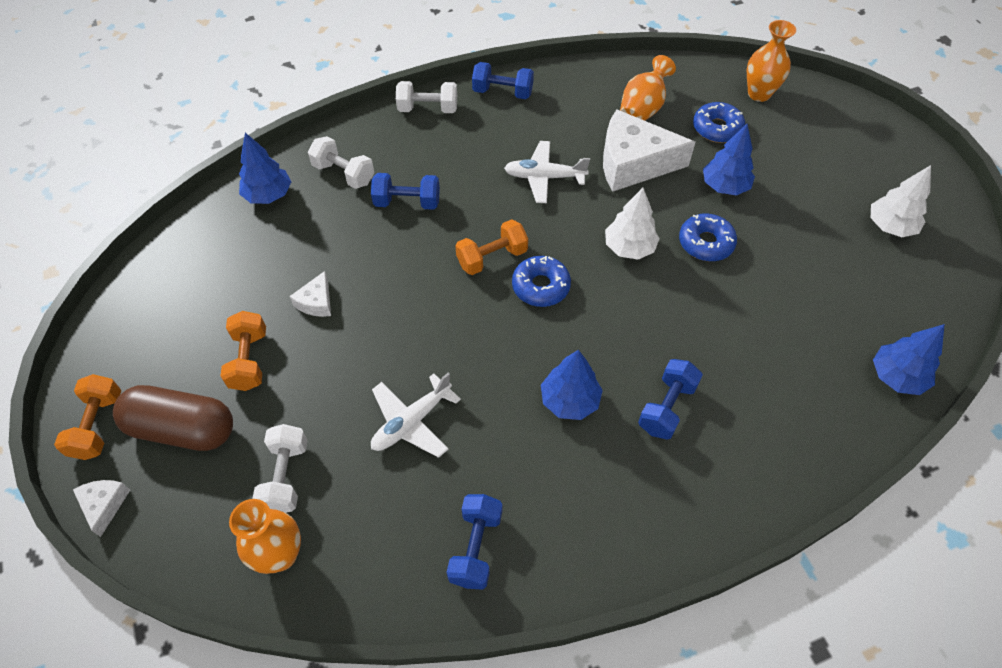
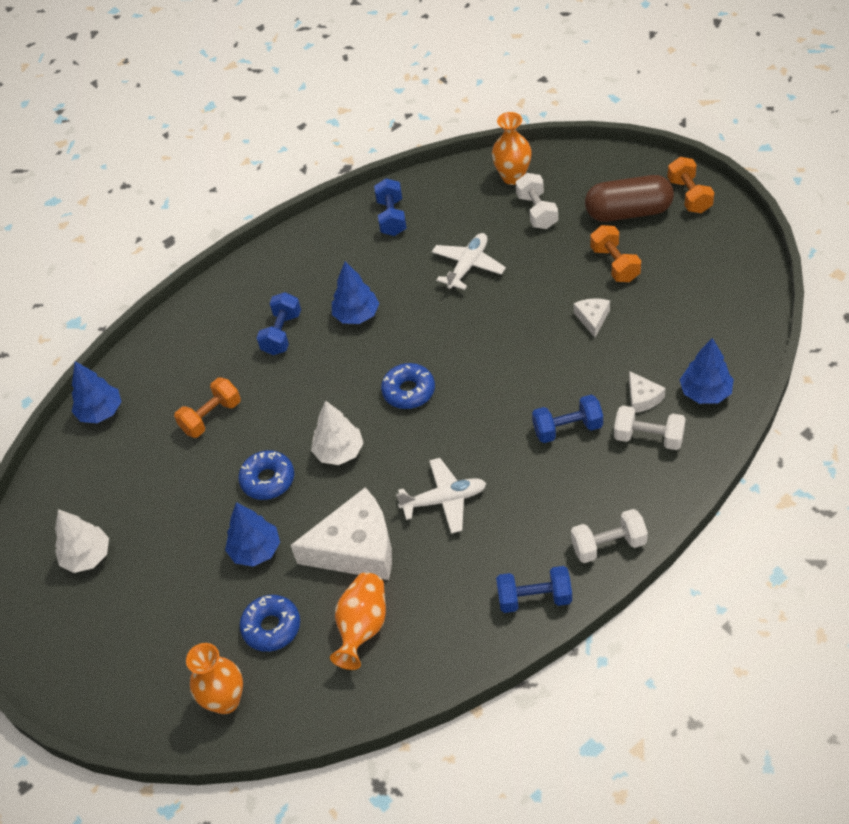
camera: 170 degrees right, 5 degrees down
white cheese [73,480,130,537] -> white cheese moved to [629,371,665,413]
orange dumbbell [455,219,528,275] -> orange dumbbell moved to [174,378,241,438]

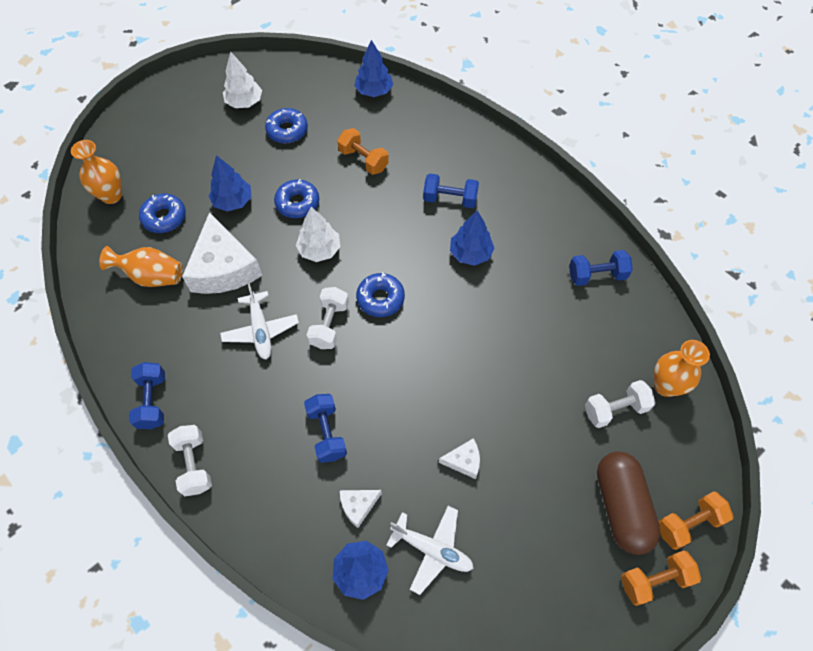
camera: 80 degrees right, 10 degrees up
white plane [432,233,506,290] -> white plane moved to [387,506,474,595]
orange dumbbell [590,225,641,282] -> orange dumbbell moved to [658,491,734,550]
white dumbbell [614,406,686,450] -> white dumbbell moved to [307,287,349,349]
none -> blue donut [265,108,308,143]

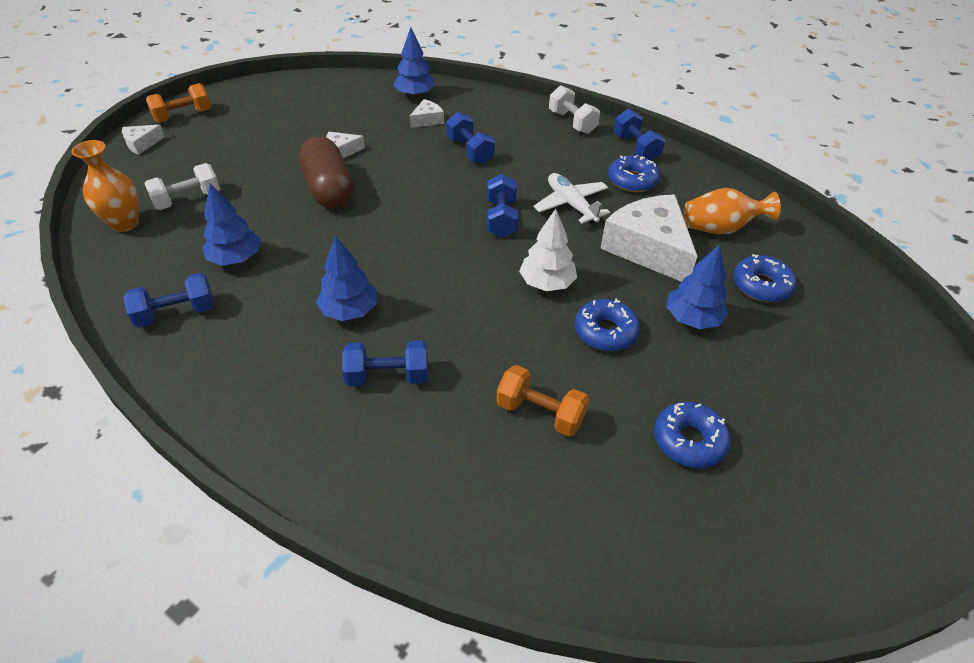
camera: 165 degrees right, 15 degrees down
orange vase [71,140,122,204] -> none
white tree [223,51,262,108] -> none
white dumbbell [307,287,349,349] -> blue dumbbell [487,174,519,238]
blue tree [354,40,393,97] -> blue tree moved to [202,184,261,266]
blue donut [356,272,405,317] -> blue donut moved to [608,155,660,192]
white plane [387,506,474,595] -> none
brown capsule [597,451,661,555] -> brown capsule moved to [299,136,354,209]
orange dumbbell [658,491,734,550] -> white cheese [122,125,165,155]

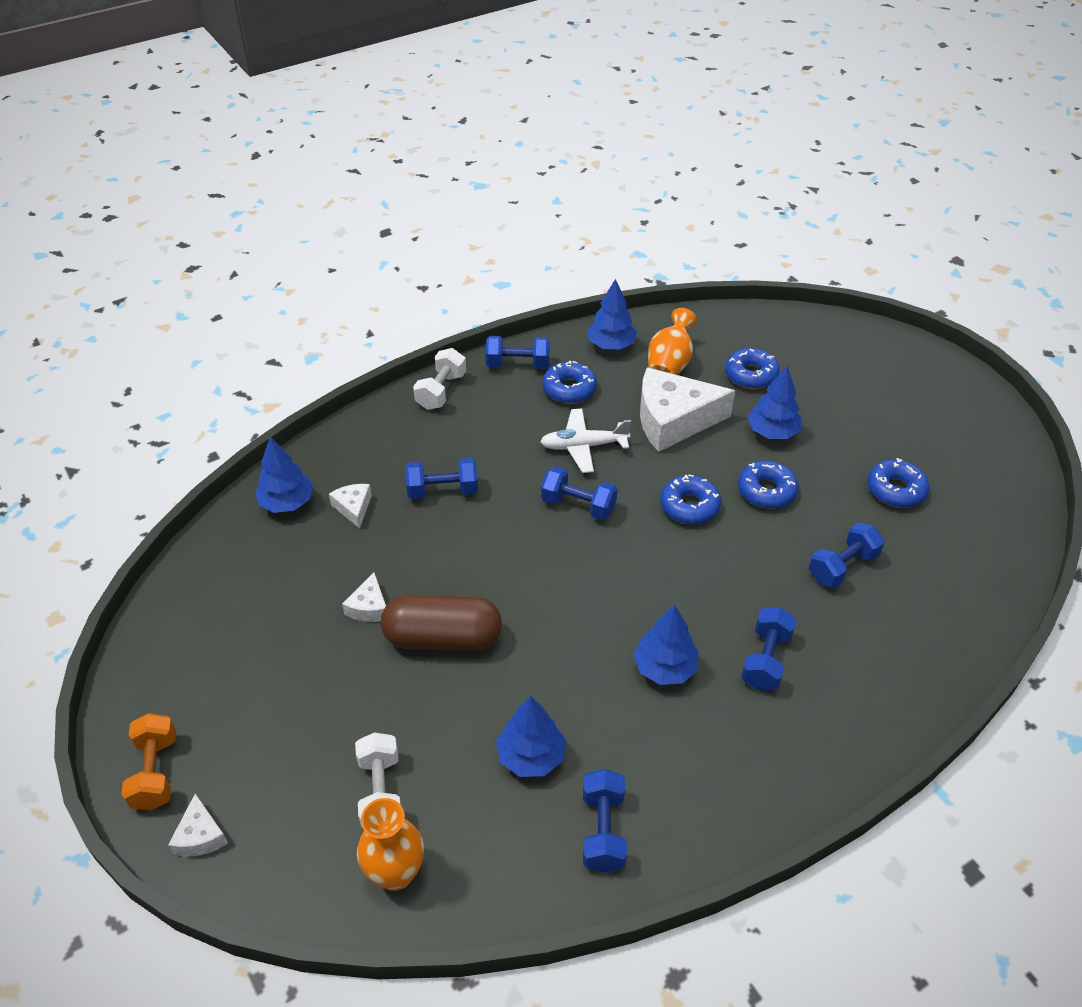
camera: 65 degrees left, 0 degrees up
orange dumbbell [496,365,589,437] -> blue dumbbell [809,522,885,588]
white tree [519,209,577,291] -> blue donut [660,474,721,524]
white dumbbell [549,86,600,134] -> white dumbbell turned 60 degrees counterclockwise [413,348,466,410]
none -> blue tree [587,279,637,350]

